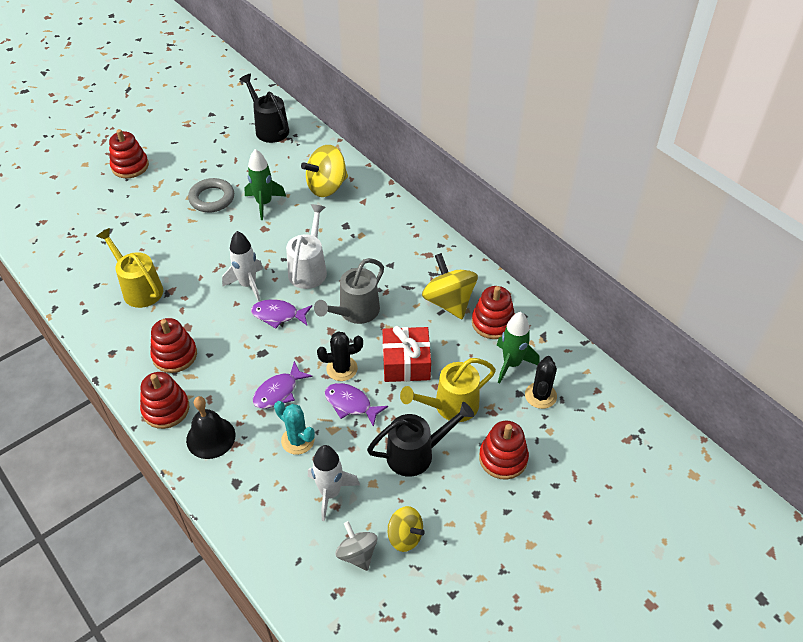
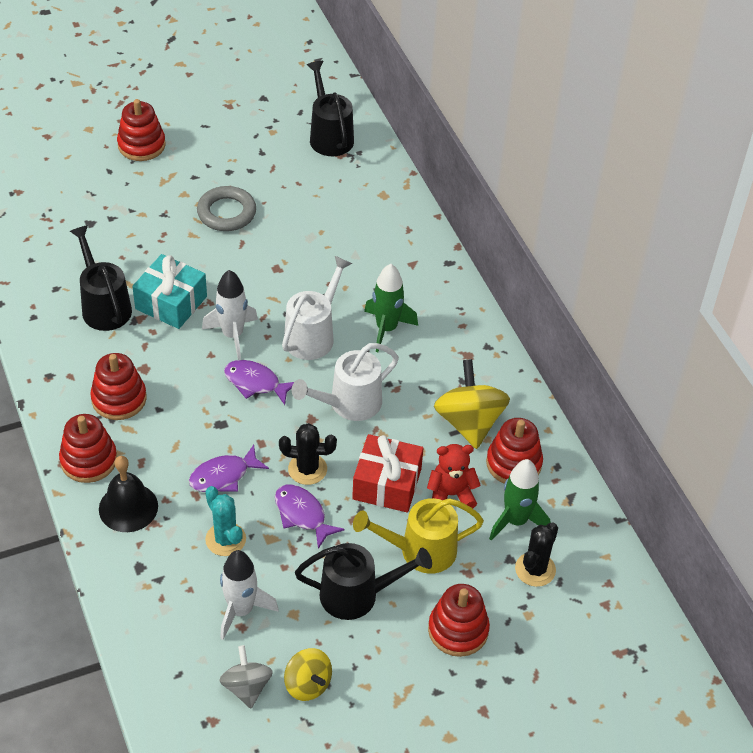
camera: 15 degrees right, 0 degrees up
yellow watering can [96,228,163,308] -> black watering can [70,225,132,331]
green rocket [244,149,286,220] -> green rocket moved to [364,264,418,352]
yellow spinning top [301,145,348,197] -> none
grey watering can [314,258,384,324] -> white watering can [292,343,399,421]
none -> turquoise gift [132,254,207,329]
none -> red teddy bear [427,444,481,509]

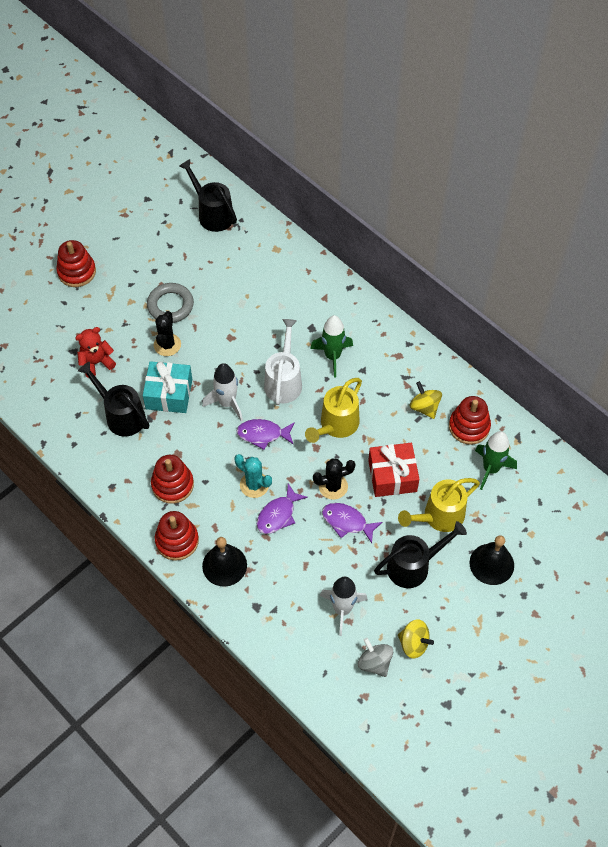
camera: 20 degrees left, 10 degrees up
turquoise cactus [205,486,246,556] -> turquoise cactus moved to [234,454,272,498]
white watering can [292,343,399,421] -> yellow watering can [305,378,362,443]
red teddy bear [427,444,481,509] -> red teddy bear moved to [75,327,116,378]
red stacking toy [428,584,490,657] -> black bell [470,535,514,585]
yellow spinning top [434,359,510,449] -> yellow spinning top [409,381,442,419], size x0.62
black cactus [515,523,558,587] -> black cactus moved to [154,311,181,356]

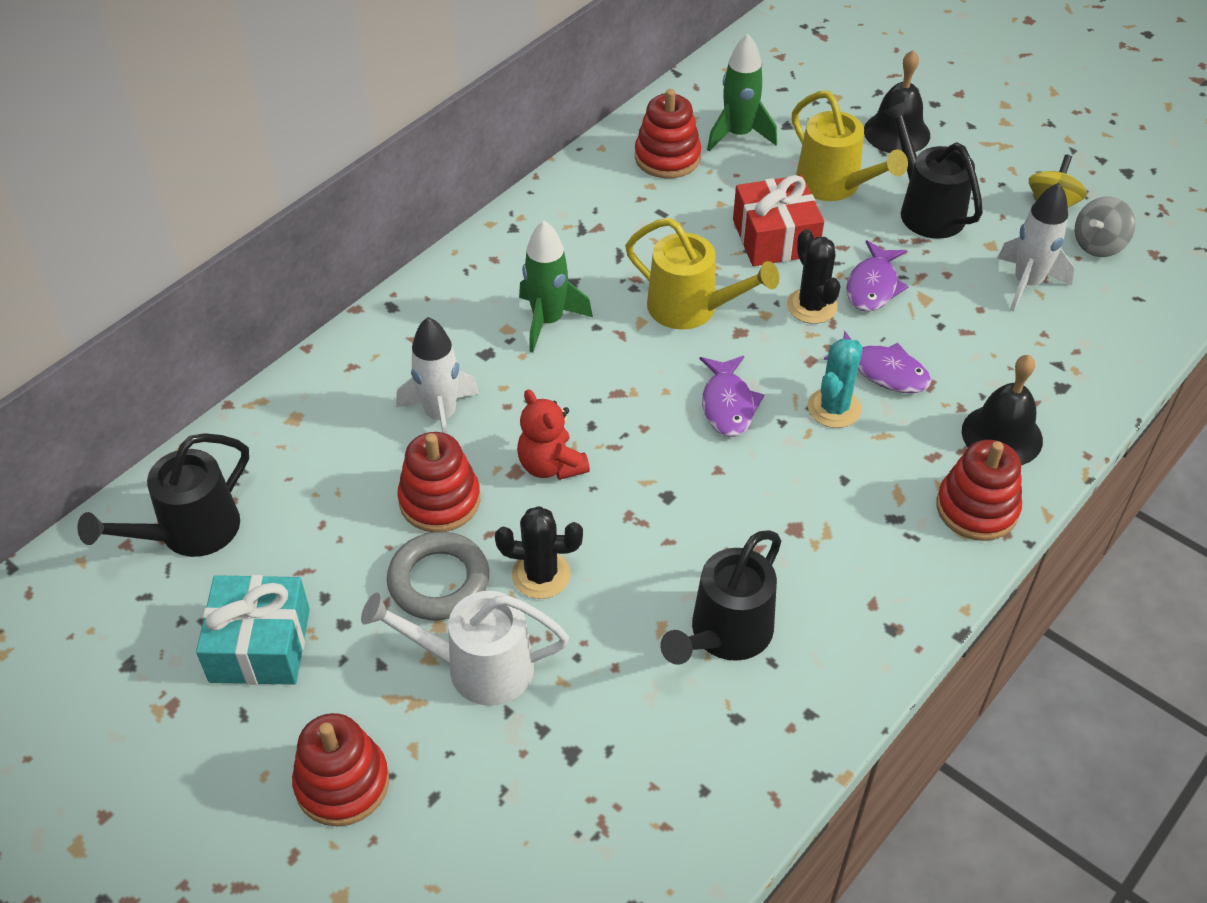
camera: 95 degrees left, 10 degrees down
red teddy bear [75,327,116,378] -> red teddy bear moved to [517,389,590,480]
turquoise gift [143,361,192,413] -> turquoise gift moved to [196,575,310,685]
red stacking toy [151,455,194,504] -> red stacking toy moved to [397,432,480,532]
white rocket [202,363,243,421] -> white rocket moved to [396,317,479,434]
white watering can [264,319,302,405] -> white watering can moved to [361,591,569,706]
yellow spinning top [409,381,442,419] -> none

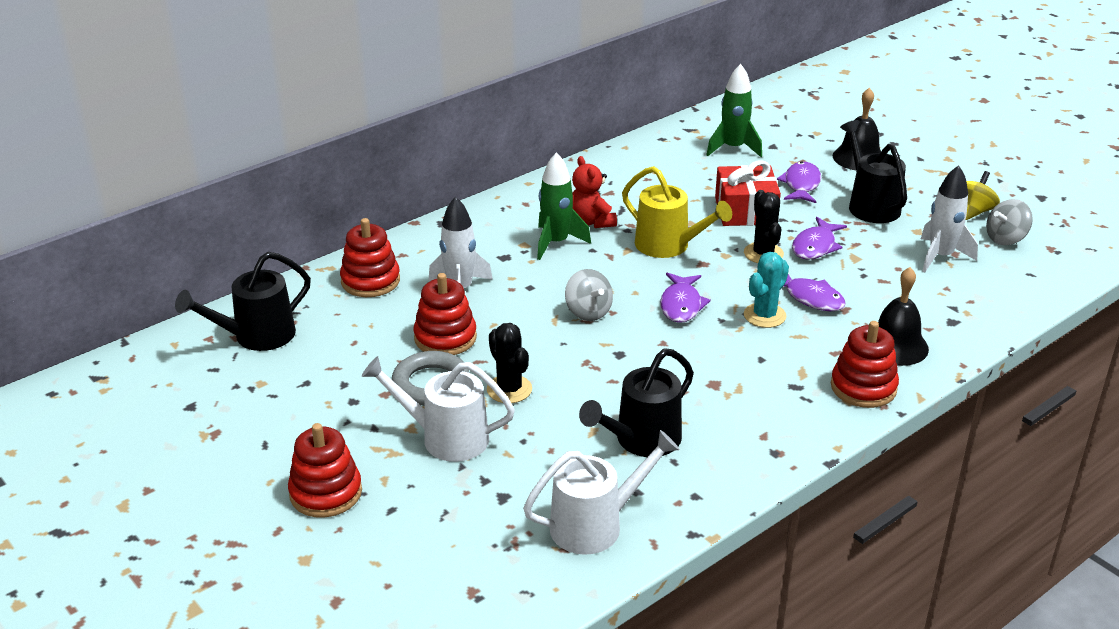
camera: 10 degrees right, 15 degrees down
turquoise gift [196,575,310,685] -> none
black cactus [495,506,583,599] -> black cactus turned 45 degrees clockwise [487,323,532,403]
red teddy bear [517,389,590,480] -> red teddy bear moved to [572,156,617,228]
red stacking toy [635,89,701,178] -> red stacking toy moved to [340,218,400,297]
yellow watering can [792,91,908,201] -> purple fish [777,161,821,203]
none -> white watering can [523,430,680,555]
none -> grey spinning top [565,269,613,321]

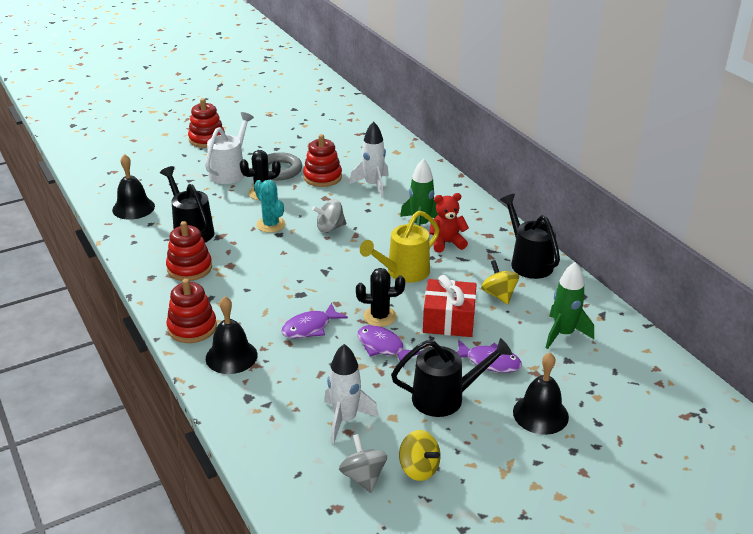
camera: 100 degrees right, 0 degrees up
black watering can [175,252,311,351] -> black watering can moved to [500,194,560,279]
red stacking toy [340,218,400,297] -> red stacking toy moved to [166,221,212,281]
white watering can [523,430,680,555] -> black bell [112,154,155,220]
purple fish [660,273,711,323] -> none
turquoise cactus [744,252,789,328] -> turquoise cactus moved to [254,180,286,233]
none -> yellow spinning top [481,260,519,305]

